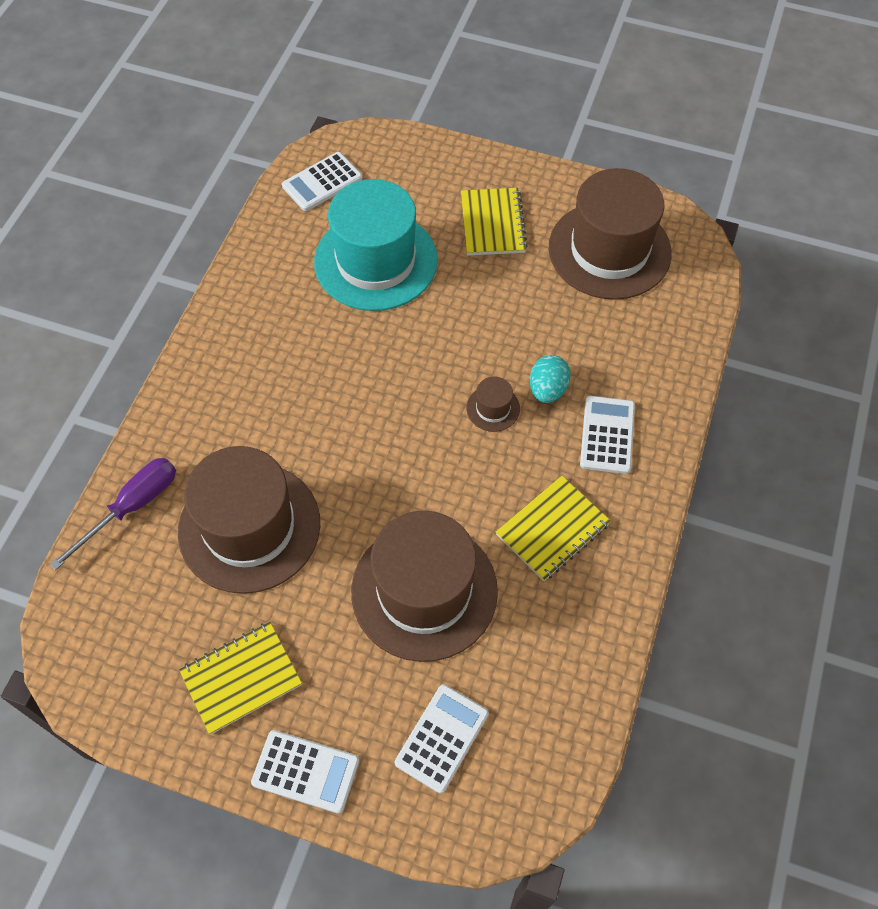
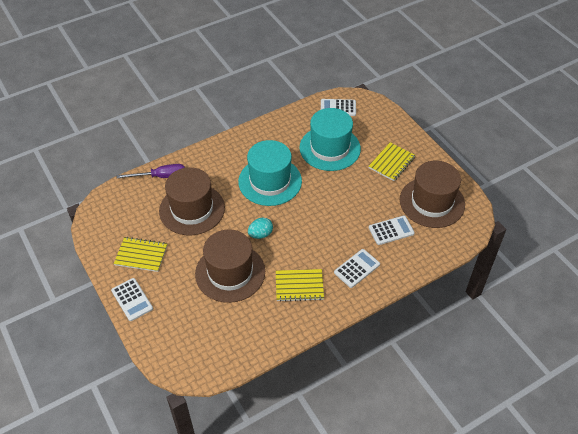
camera: 40 degrees right, 10 degrees down
white calculator [395,684,489,794] -> white calculator moved to [369,216,415,245]
brown hat [466,377,520,432] -> none
turquoise egg [530,355,570,403] -> turquoise egg moved to [248,218,273,239]
none -> turquoise hat [238,140,302,206]

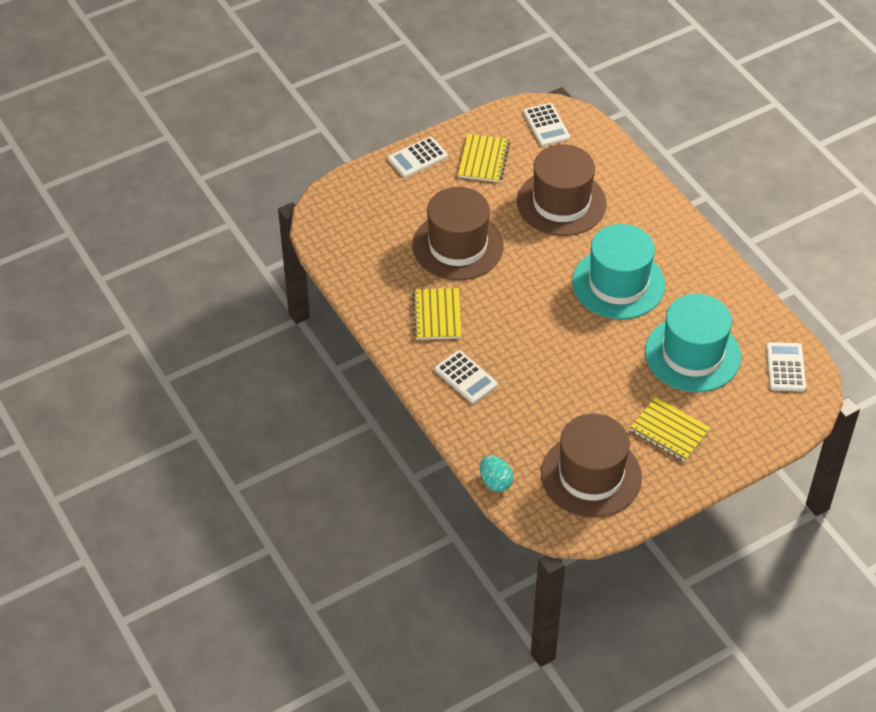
camera: 90 degrees right, 0 degrees up
purple screwdriver [117,164,185,179] -> none
turquoise egg [248,218,273,239] -> turquoise egg moved to [480,456,513,492]
white calculator [369,216,415,245] -> white calculator moved to [523,103,570,146]

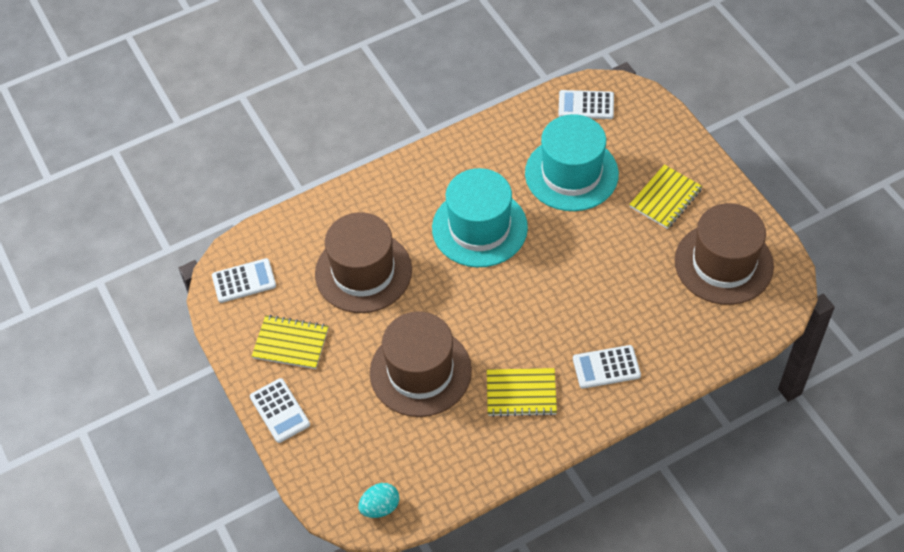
camera: 85 degrees left, 5 degrees up
white calculator [435,350,498,404] -> white calculator turned 150 degrees counterclockwise [573,345,641,389]
turquoise egg [480,456,513,492] -> turquoise egg moved to [358,483,399,518]

